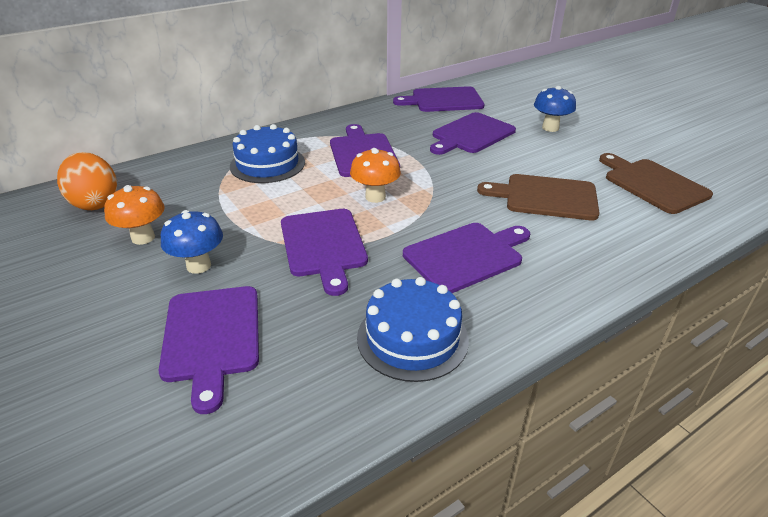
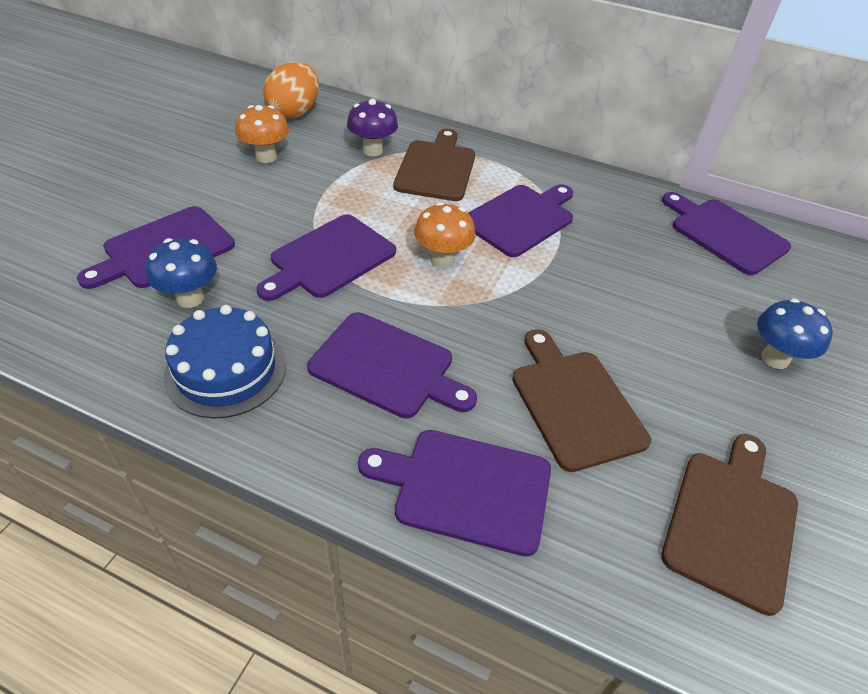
camera: 55 degrees right, 10 degrees up
blue mushroom [161,210,223,274] -> blue mushroom moved to [146,238,217,308]
blue cake [230,124,305,183] -> brown cutting board [393,129,475,201]
purple cutting board [430,112,516,155] -> purple cutting board moved to [358,430,551,557]
none -> purple mushroom [347,99,398,156]

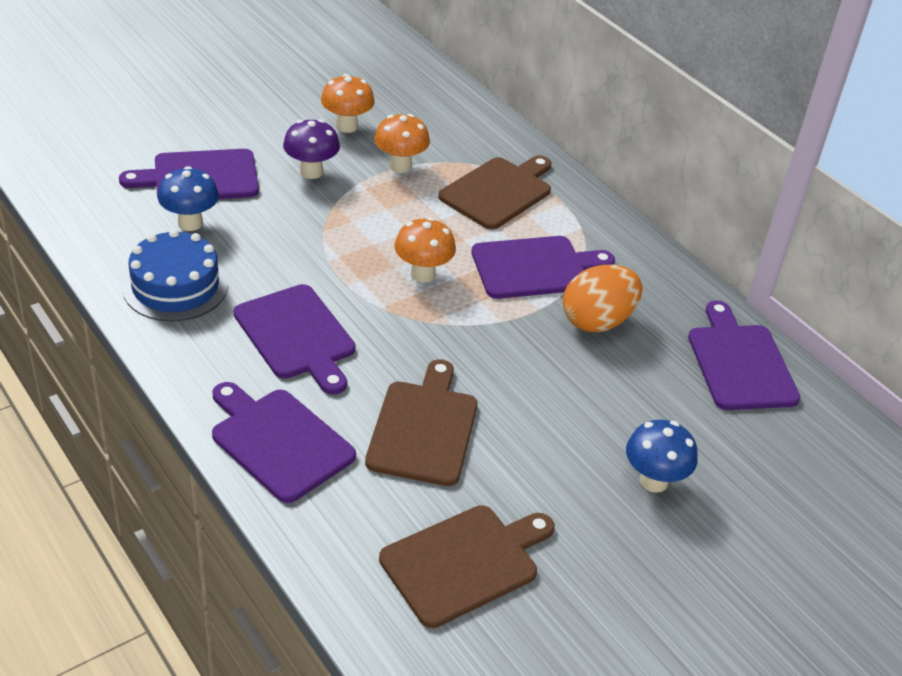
camera: 30 degrees right, 5 degrees down
purple cutting board [256,214,396,301] -> none
orange egg [263,62,319,119] -> orange egg moved to [563,265,642,332]
purple mushroom [347,99,398,156] -> purple mushroom moved to [283,119,340,179]
none -> orange mushroom [374,114,430,173]

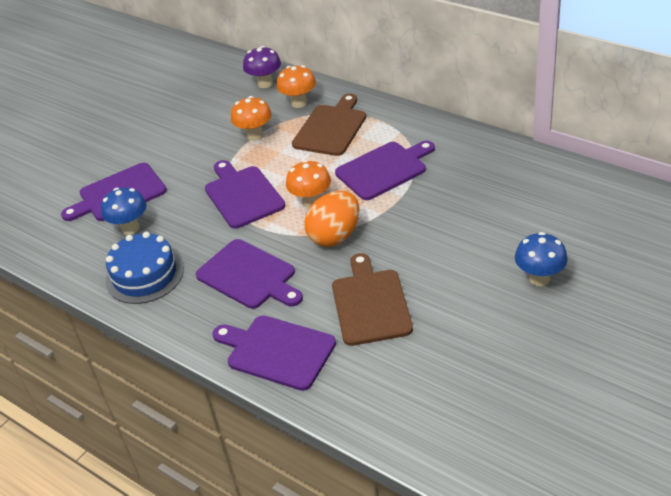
camera: 10 degrees left, 0 degrees up
purple mushroom [283,119,340,179] -> purple mushroom moved to [243,46,281,88]
orange mushroom [321,74,375,133] -> orange mushroom moved to [277,65,316,108]
brown cutting board [379,505,555,628] -> none
orange egg [563,265,642,332] -> orange egg moved to [304,191,360,247]
purple cutting board [688,300,800,410] -> purple cutting board moved to [205,160,285,229]

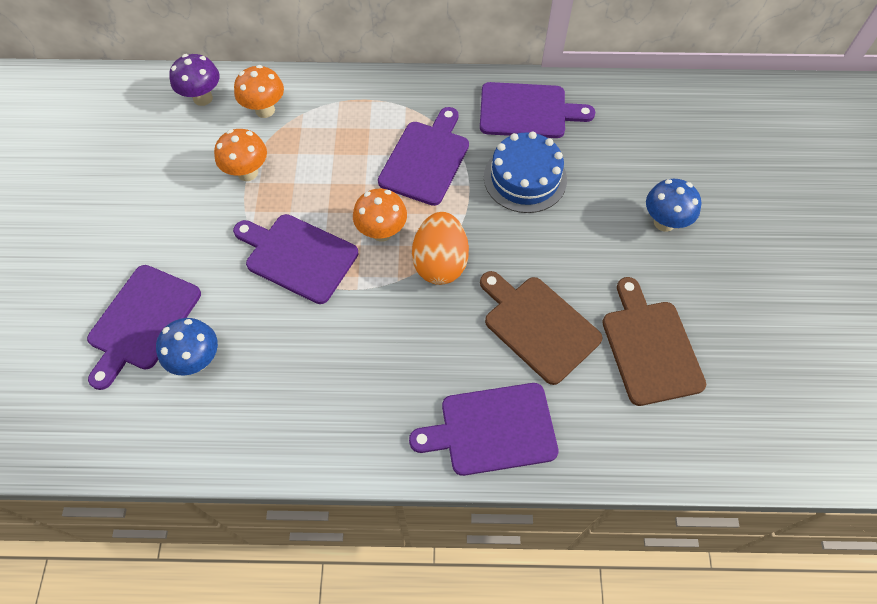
camera: 40 degrees left, 20 degrees up
blue cake [106,232,184,304] -> blue cake moved to [484,131,567,213]
purple cutting board [196,239,303,309] -> purple cutting board moved to [480,82,595,138]
brown cutting board [292,94,366,156] -> brown cutting board moved to [602,277,706,406]

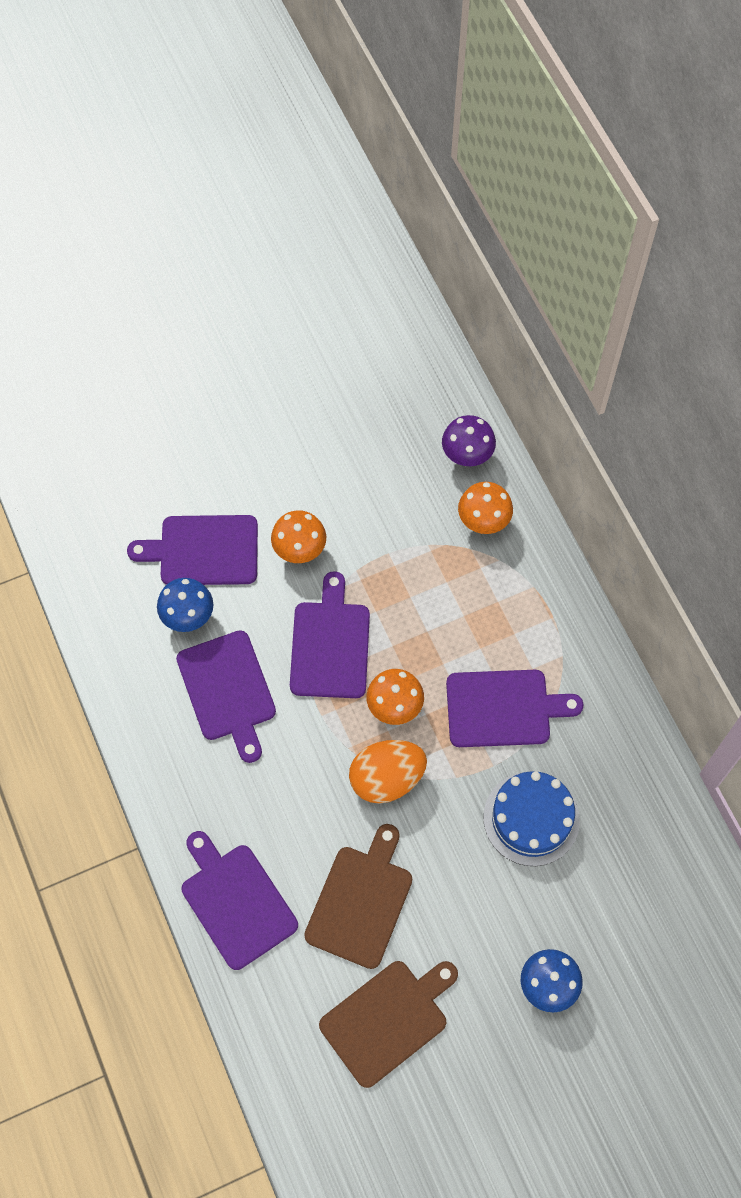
camera: 65 degrees right, 5 degrees up
orange mushroom [214,129,267,181] -> orange mushroom moved to [271,510,326,563]
purple cutting board [480,82,595,138] -> purple cutting board moved to [176,630,276,763]

